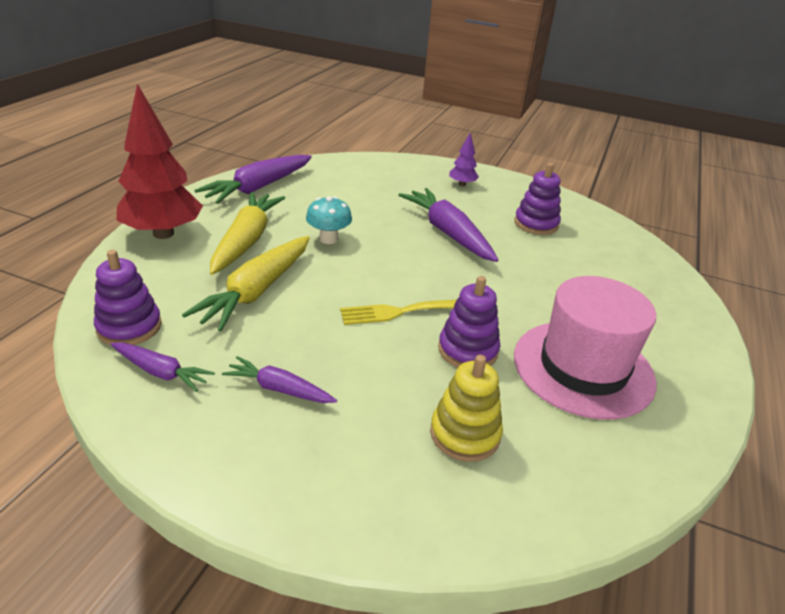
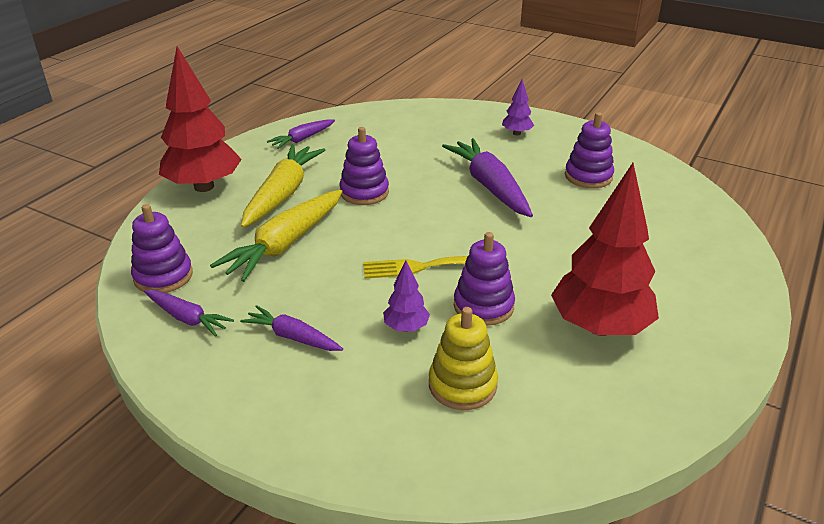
camera: 10 degrees right, 0 degrees up
purple carrot [194,155,312,204] -> purple carrot [267,119,335,149], size x0.56
turquoise mushroom [306,196,352,244] -> purple stacking toy [339,127,389,205]
pink hat [514,276,656,420] -> red tree [551,163,659,336]
none -> purple tree [383,260,430,332]

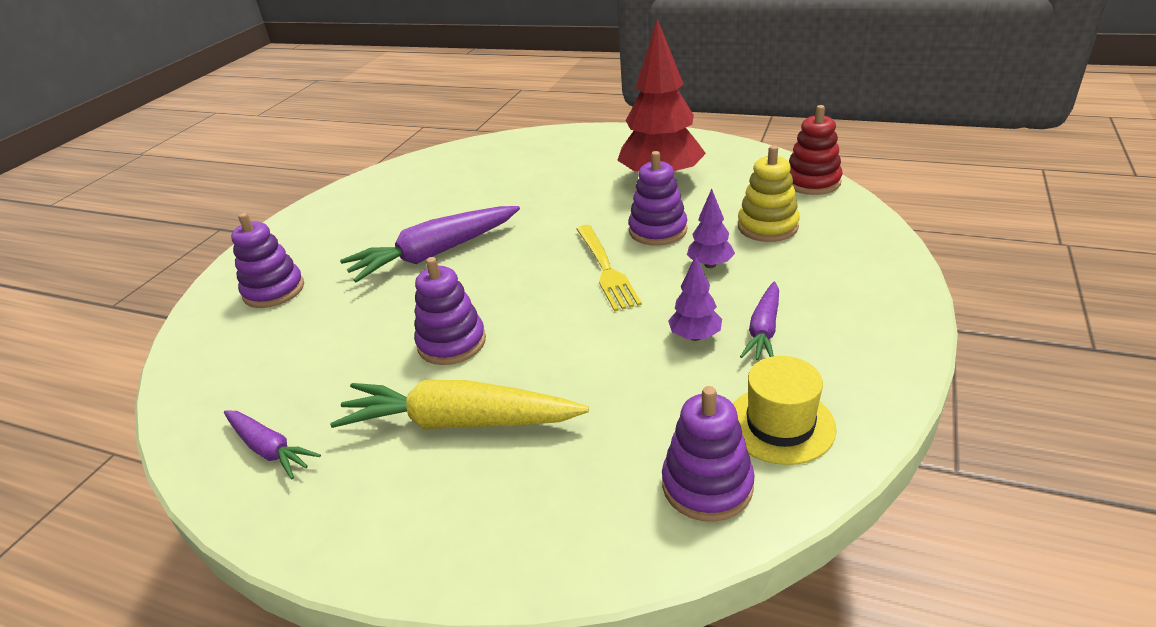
camera: 95 degrees left, 0 degrees up
purple carrot [144,290,234,337] -> yellow hat [733,356,837,465]
red tree [159,46,242,192] -> none
yellow carrot [210,190,343,282] -> none
purple tree [502,79,534,135] -> purple tree moved to [668,255,722,341]
purple stacking toy [565,112,614,188] -> purple stacking toy moved to [231,213,304,308]
none -> red stacking toy [789,105,842,195]

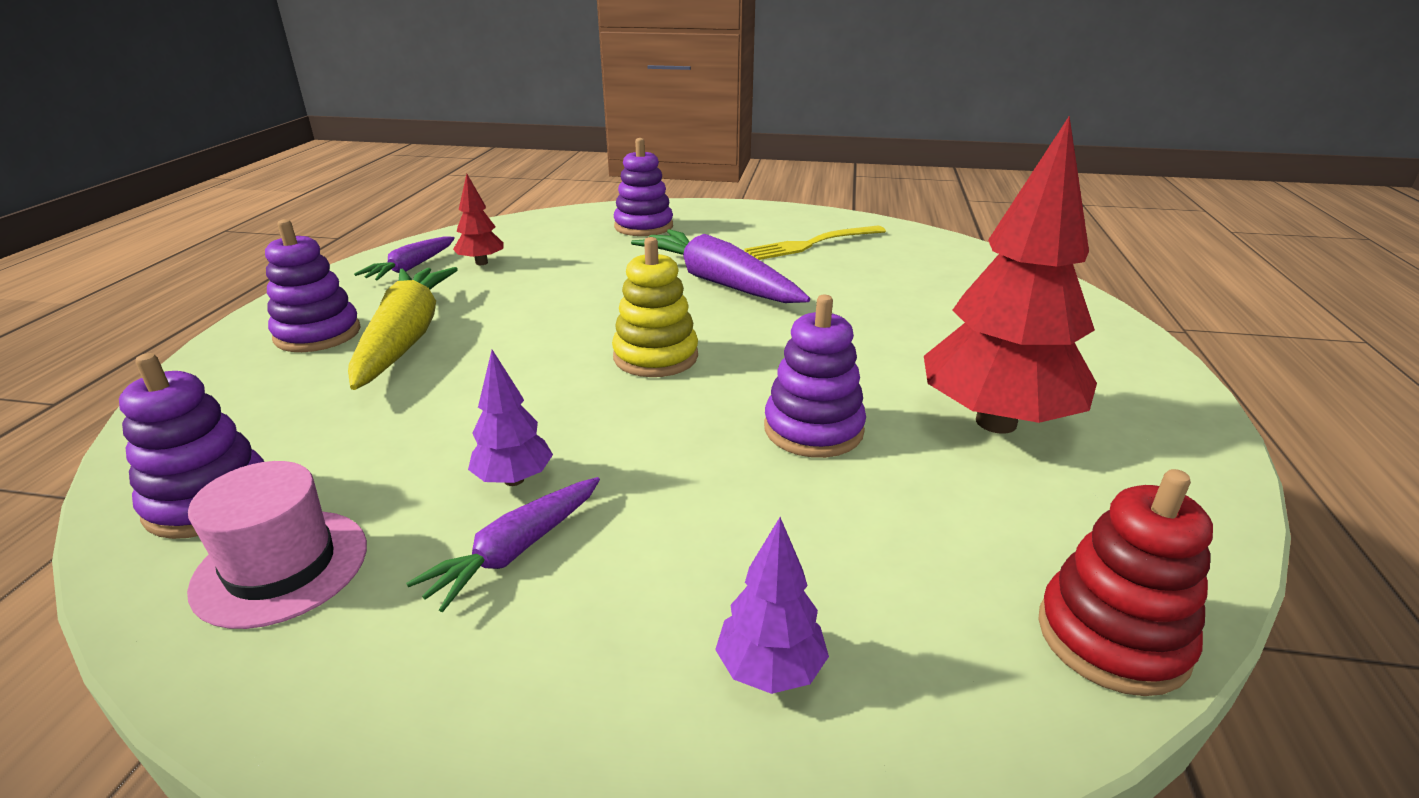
camera: 75 degrees right, 5 degrees down
purple stacking toy [414,257,486,365] -> purple stacking toy moved to [265,219,361,352]
yellow fork [576,225,642,311] -> yellow fork moved to [744,226,886,260]
purple tree [687,189,735,268] -> purple tree moved to [715,517,829,694]
yellow hat [733,356,837,465] -> pink hat [187,461,367,629]
yellow stacking toy [738,145,800,242] -> yellow stacking toy moved to [612,237,698,377]
purple carrot [740,282,779,360] -> purple carrot turned 60 degrees counterclockwise [406,477,600,612]
none -> red tree [453,174,504,265]

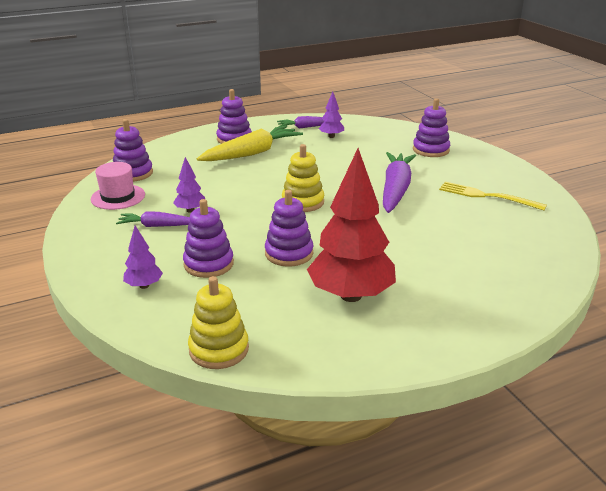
camera: 55 degrees right, 0 degrees up
red tree [453,174,504,265] -> purple tree [319,91,344,138]
red stacking toy [1038,469,1213,696] -> yellow stacking toy [188,276,249,369]
none -> purple stacking toy [183,199,234,278]

